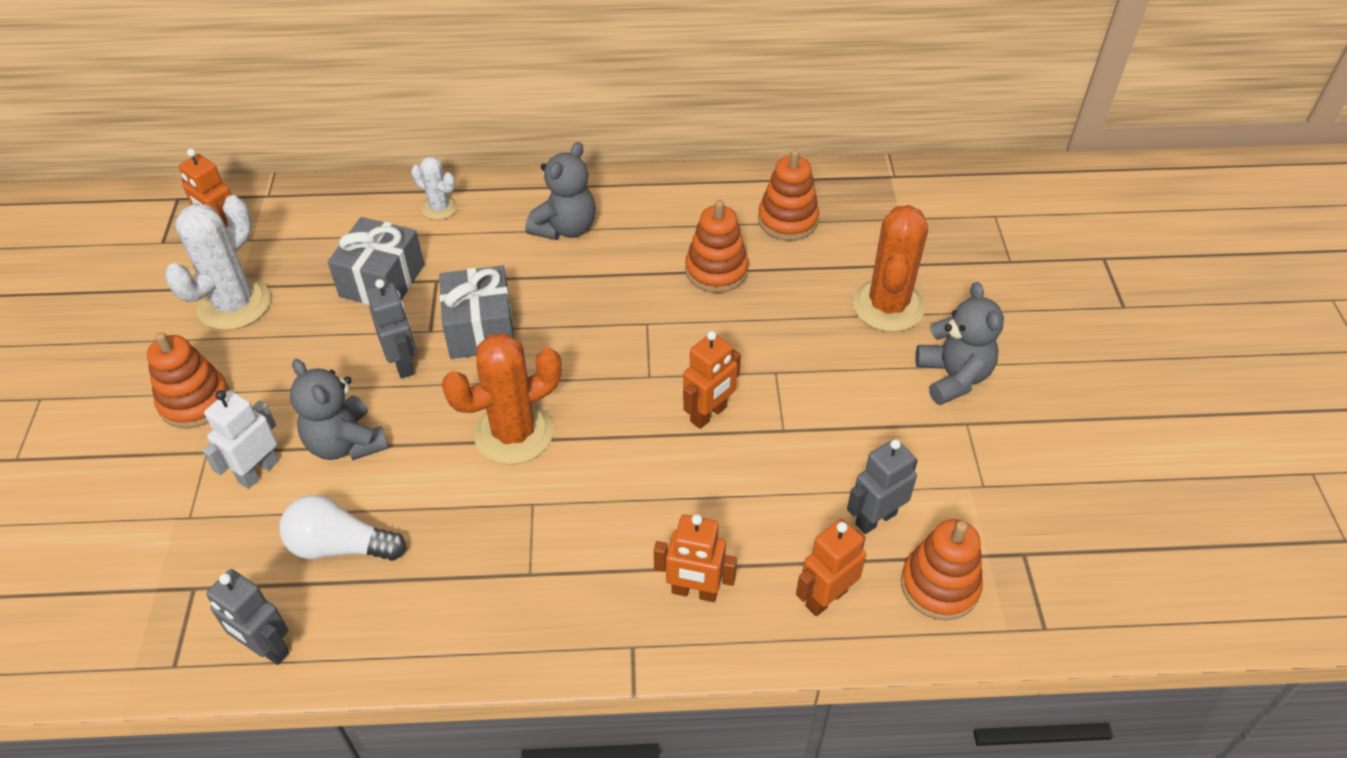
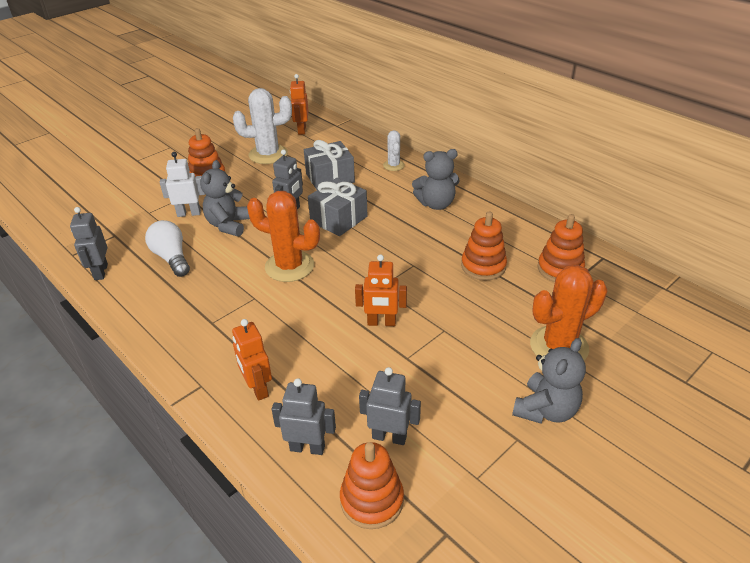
camera: 50 degrees right, 10 degrees down
orange robot [796,519,866,616] -> grey robot [272,378,336,455]

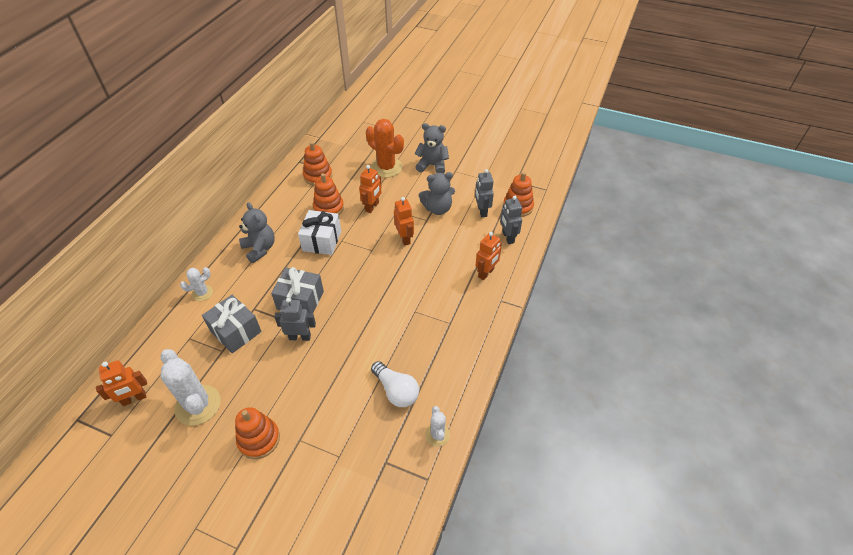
camera: 115 degrees left, 10 degrees up
grey robot [70,207,108,280] -> white cactus [425,406,450,447]
white light bulb [145,220,190,277] -> white light bulb turned 75 degrees counterclockwise [371,361,419,407]
white robot [160,152,205,217] -> none
grey teddy bear [200,160,250,237] -> grey teddy bear moved to [419,172,455,215]
orange cactus [247,191,320,282] -> none
none -> white gift [298,210,341,255]
none -> orange robot [359,165,382,213]

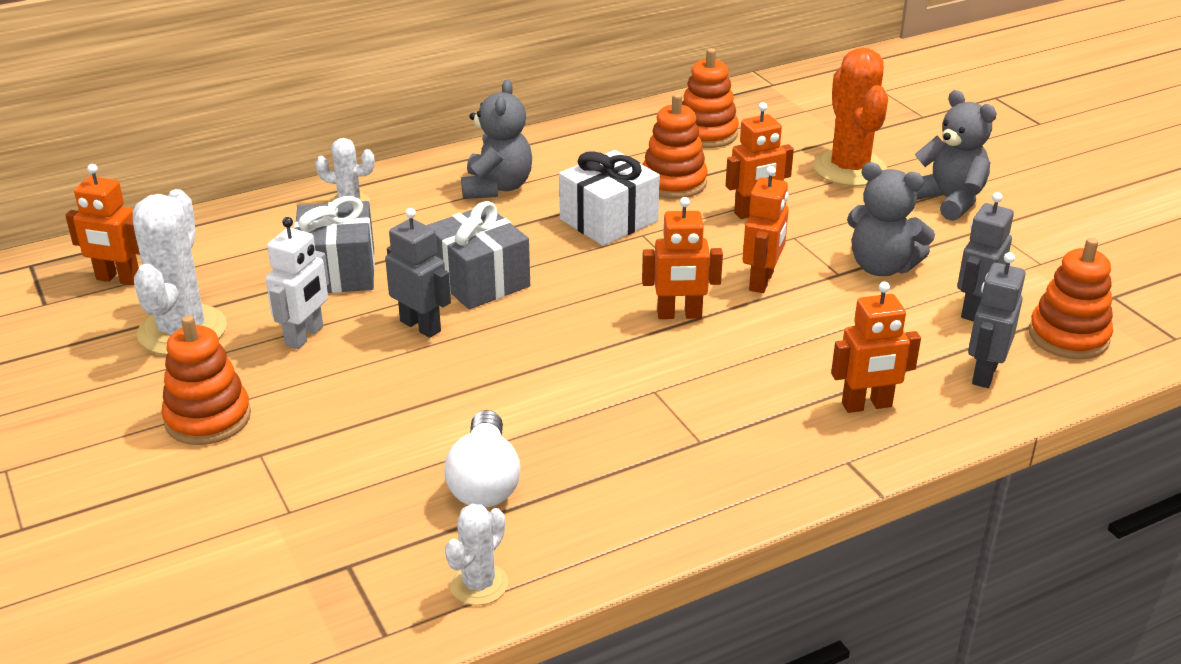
camera: 40 degrees right, 15 degrees down
none -> white robot [265,217,329,349]
none -> orange robot [642,197,723,319]

